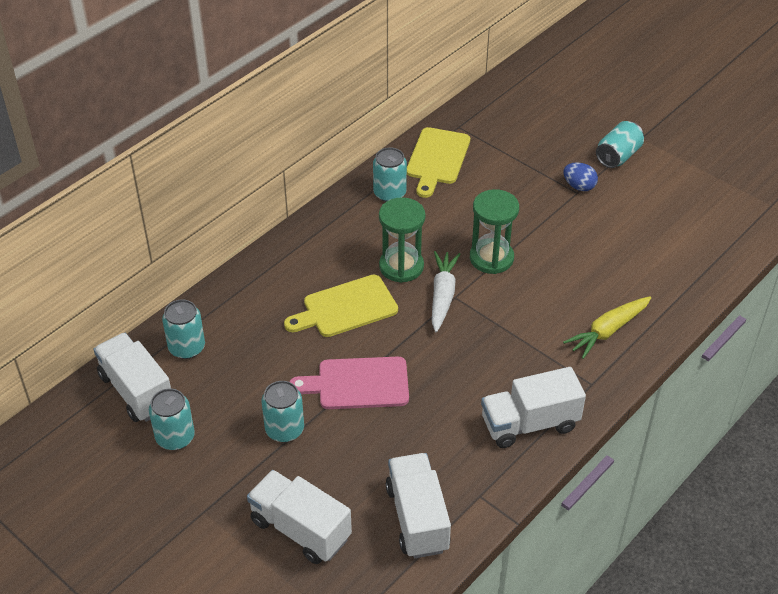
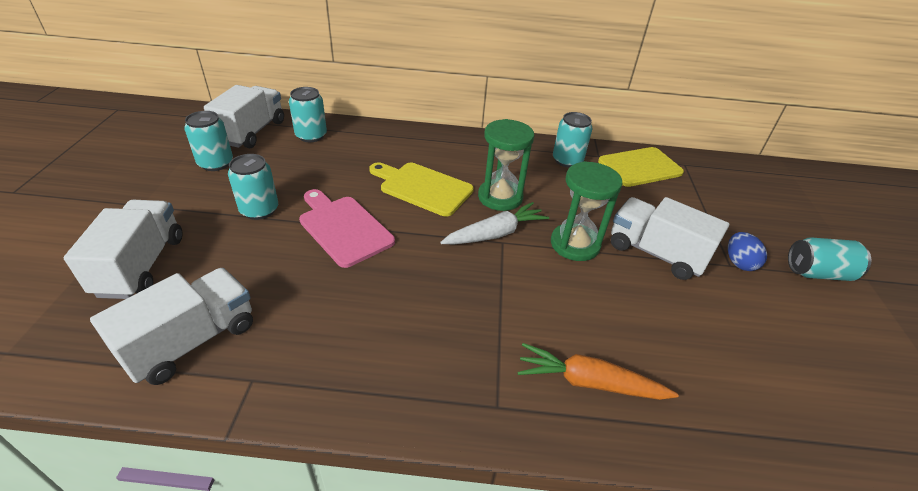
camera: 50 degrees right, 5 degrees down
white truck [481,367,586,448] -> white truck moved to [611,197,729,280]
yellow carrot [563,296,651,359] -> orange carrot [517,343,679,400]

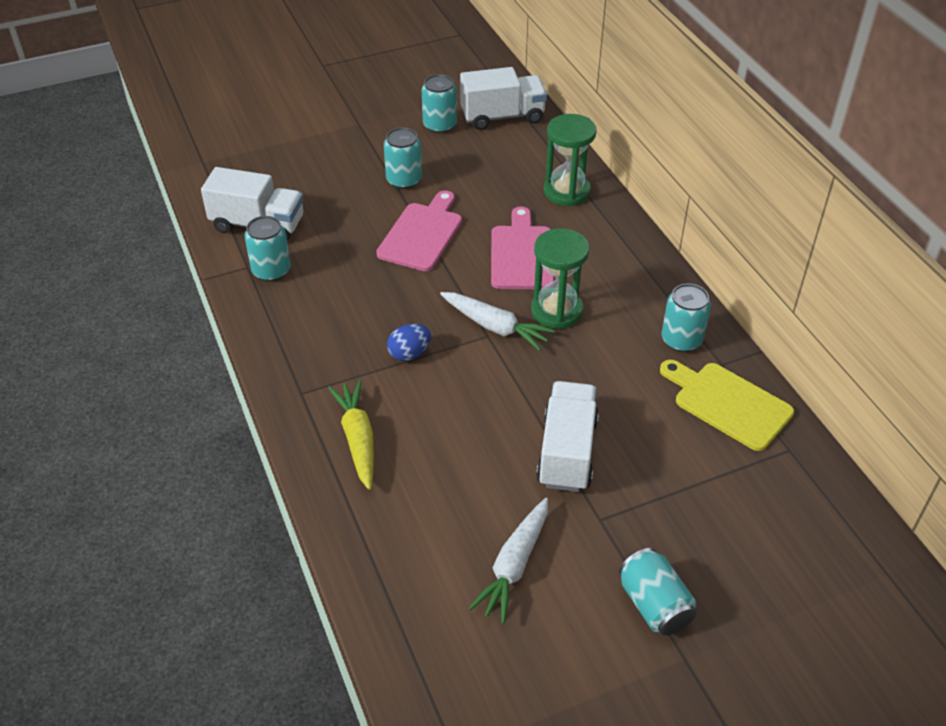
camera: 65 degrees right, 5 degrees up
white truck [64,200,183,299] -> none
turquoise can [289,87,327,142] -> turquoise can moved to [244,216,291,282]
yellow cutting board [369,163,474,217] -> pink cutting board [491,206,554,289]
orange carrot [517,343,679,400] -> yellow carrot [328,380,374,490]
green hourglass [551,161,622,261] -> green hourglass moved to [544,114,597,206]
blue egg [728,232,767,271] -> blue egg moved to [387,324,431,361]
none -> white carrot [468,498,548,624]

